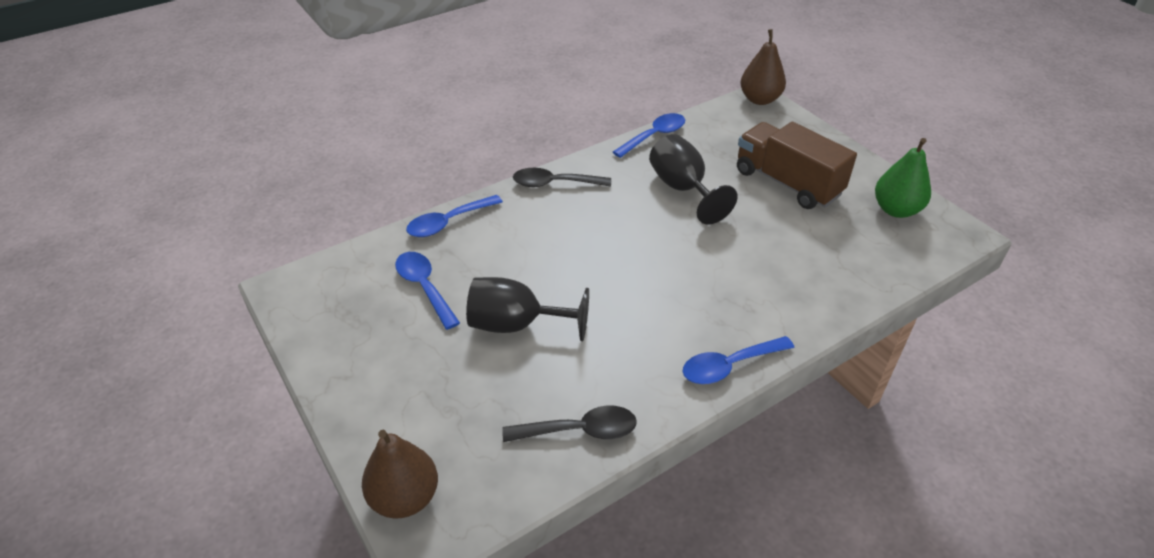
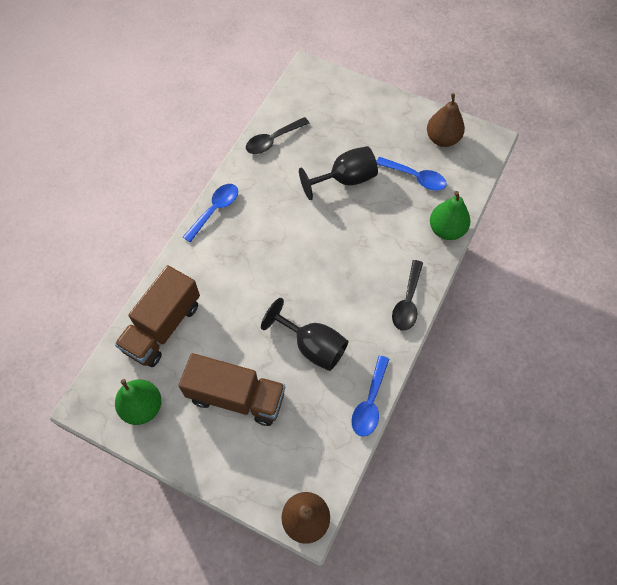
camera: 150 degrees right, 20 degrees up
brown pear [362,430,438,519] -> brown pear moved to [427,93,465,147]
blue spoon [406,195,503,237] -> green pear [430,191,470,240]
black spoon [513,168,611,187] -> black spoon turned 135 degrees clockwise [392,260,423,331]
none -> brown truck [115,265,200,367]

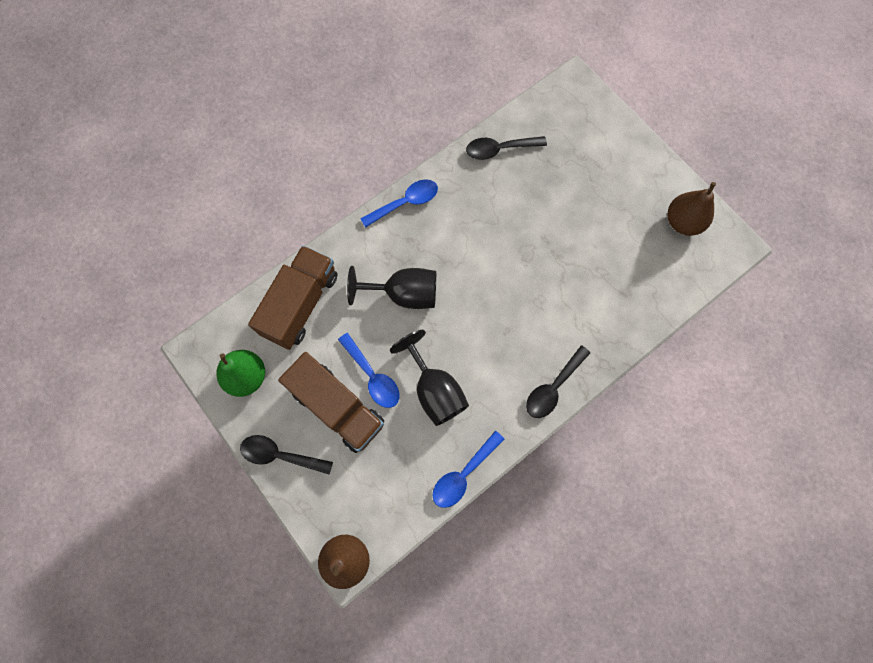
camera: 25 degrees right, 10 degrees up
brown truck [115,265,200,367] -> brown truck turned 150 degrees clockwise [248,246,338,350]
black goblet [299,146,378,200] -> black goblet moved to [347,266,436,309]
blue spoon [376,157,447,191] -> blue spoon moved to [338,333,400,408]
green pear [430,191,470,240] -> none
none -> black spoon [240,435,333,475]

